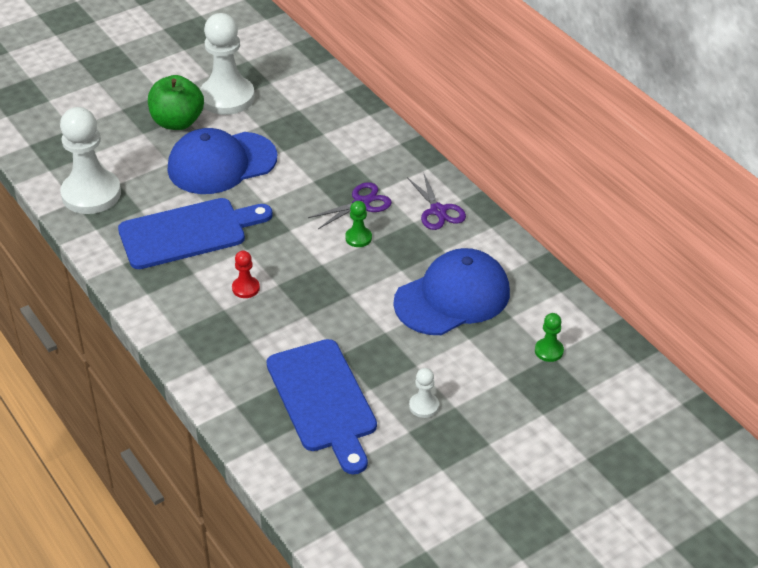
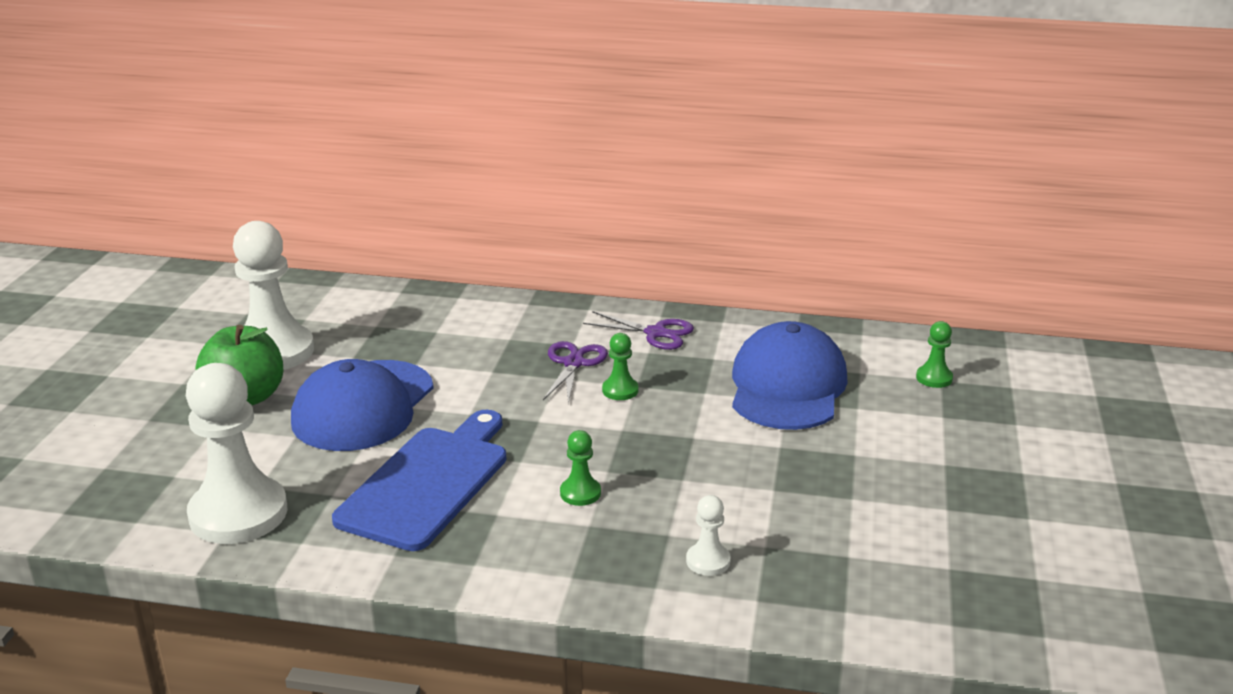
camera: 45 degrees left, 15 degrees down
red pawn [232,251,260,298] -> green pawn [560,430,601,506]
blue cutting board [266,339,377,474] -> none
white pawn [409,368,439,418] -> white pawn moved to [686,495,731,576]

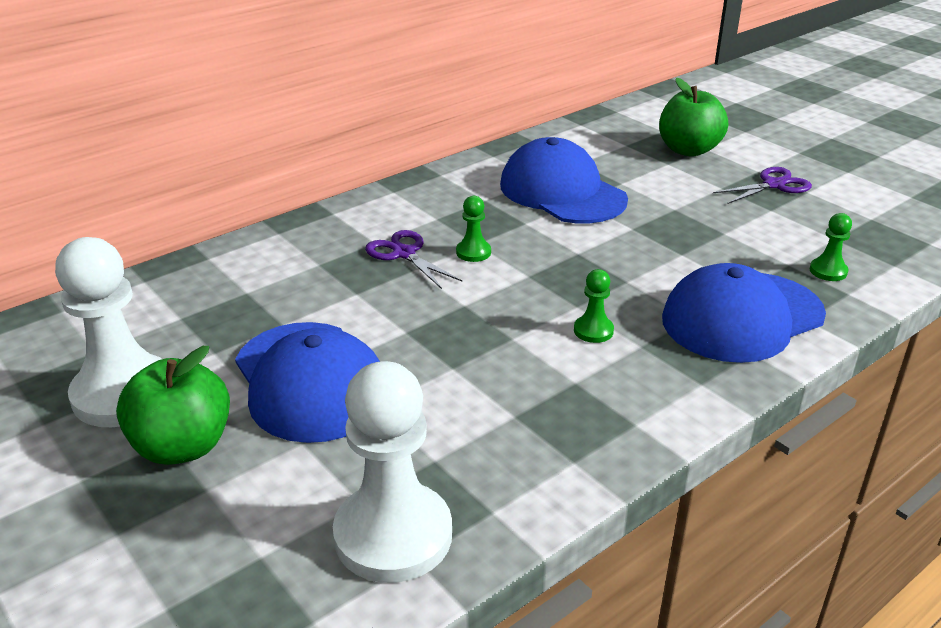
camera: 50 degrees left, 5 degrees up
blue cutting board [332,410,507,551] -> none
purple scissors [583,311,694,350] -> purple scissors moved to [713,167,812,204]
white pawn [686,495,731,576] -> blue cap [662,263,826,363]
green pawn [916,321,953,388] -> green pawn moved to [809,213,852,281]
none -> green apple [659,78,728,157]

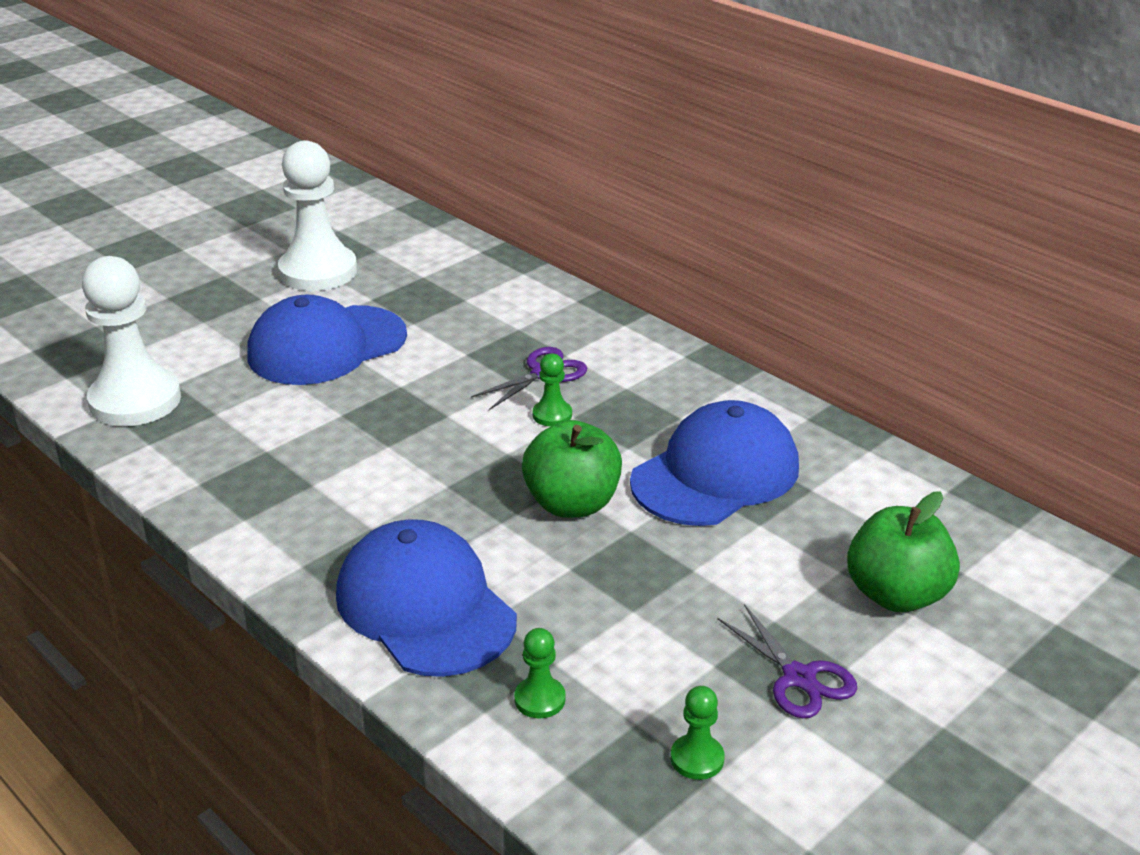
camera: 85 degrees right, 0 degrees up
green apple [116,346,230,465] -> green apple moved to [522,420,622,518]
green pawn [574,269,614,343] -> green pawn moved to [671,686,724,780]

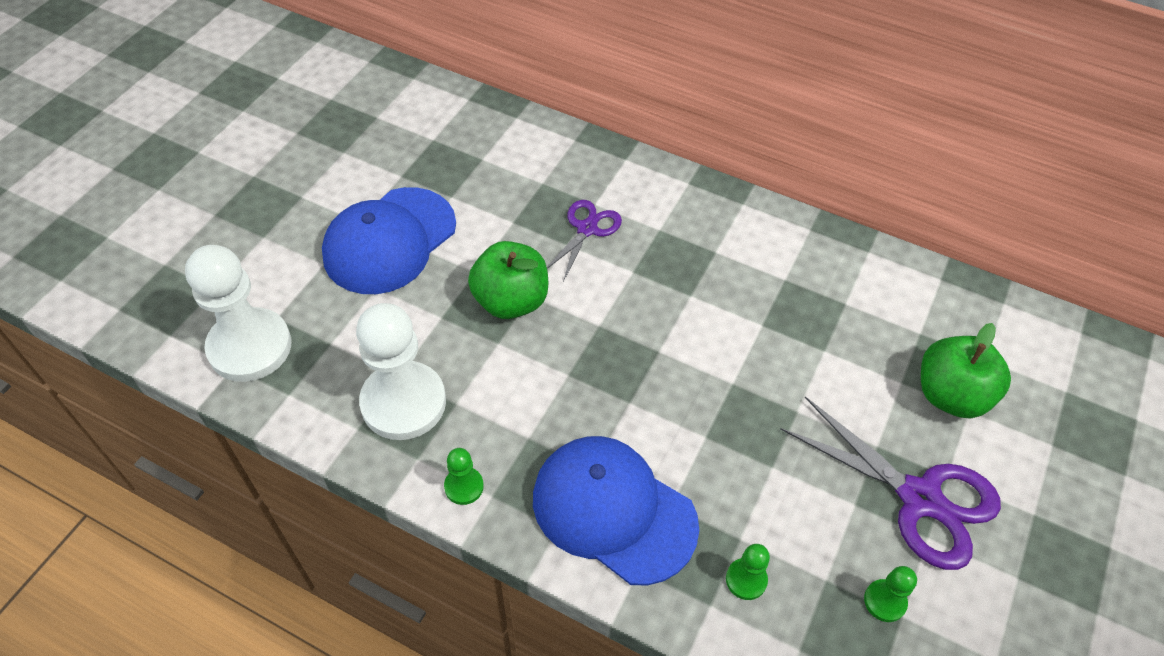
camera: 20 degrees left, 20 degrees up
white pawn [278,140,357,291] -> white pawn moved to [356,303,446,440]
green apple [522,420,622,518] -> green apple moved to [468,241,548,319]
green pawn [533,353,572,427] -> green pawn moved to [444,448,484,505]
blue cap [630,400,799,526] -> none
purple scissors [717,604,857,718] -> purple scissors [780,396,1001,570], size x1.74

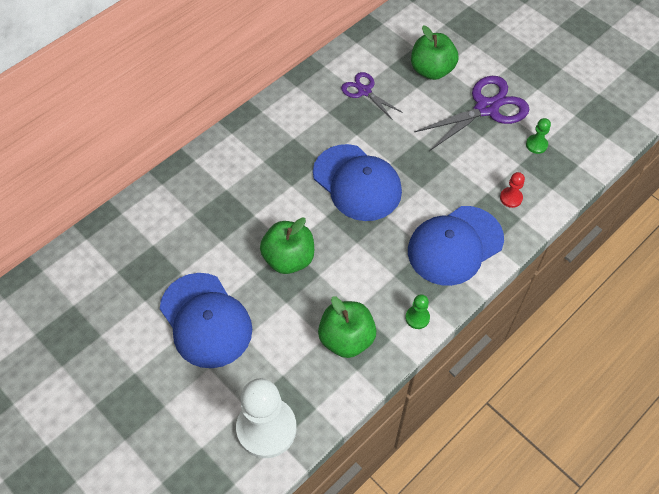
camera: 70 degrees left, 5 degrees up
white pawn [356,303,446,440] -> green apple [318,296,377,358]
purple scissors [547,200,622,282] -> purple scissors moved to [341,72,403,119]
green pawn [726,544,770,600] -> red pawn [500,172,525,208]
none -> blue cap [313,144,402,221]

